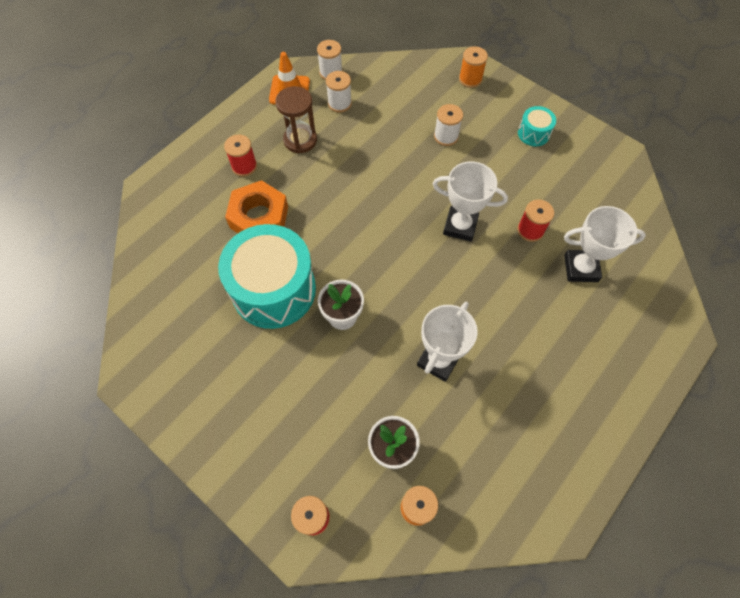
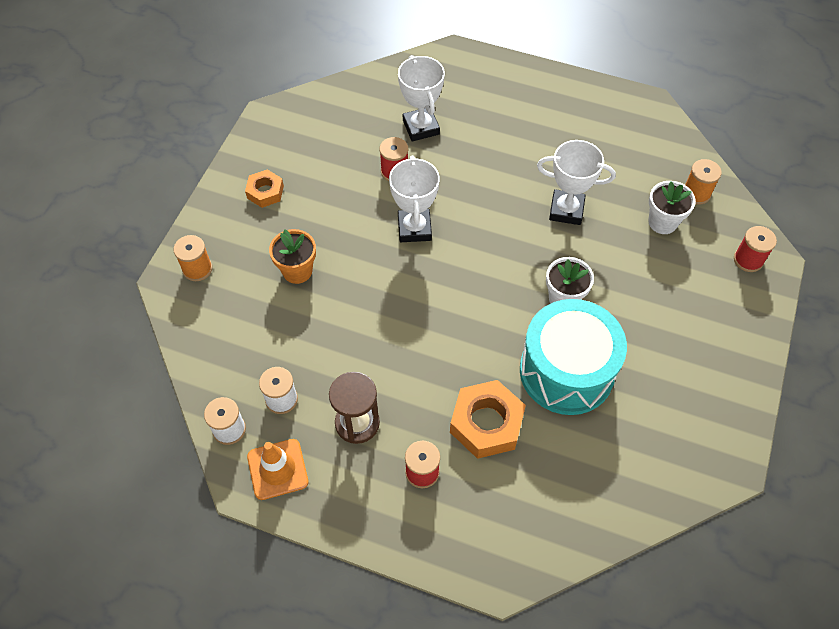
camera: 110 degrees left, 5 degrees down
white spool [434,104,463,146] -> orange flower pot [269,229,316,284]
turquoise drum [518,106,556,147] -> orange nut [245,169,284,208]

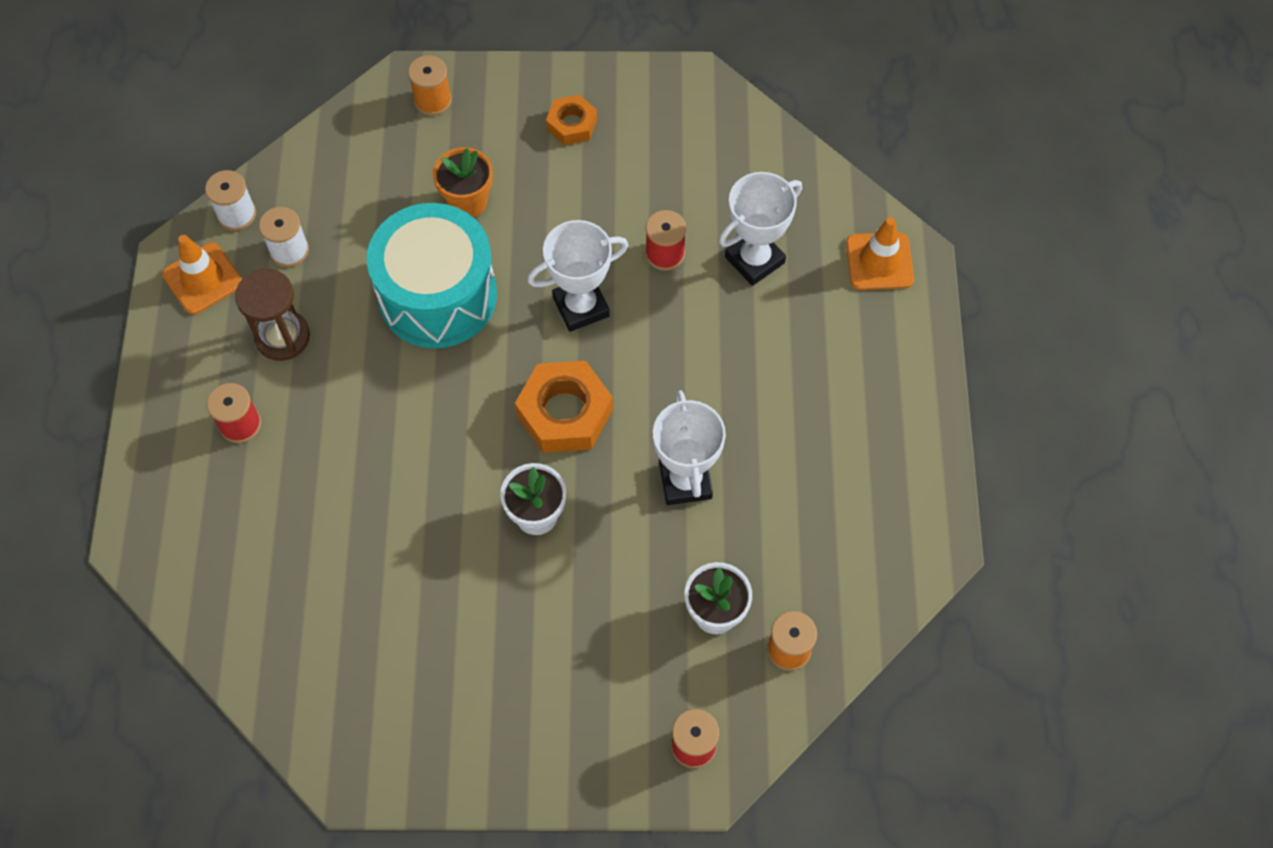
camera: 70 degrees right, 5 degrees up
orange nut [450,380,526,459] -> orange nut moved to [515,361,613,453]
turquoise drum [520,299,627,415] -> turquoise drum moved to [367,203,497,348]
none -> orange traffic cone [846,217,914,290]

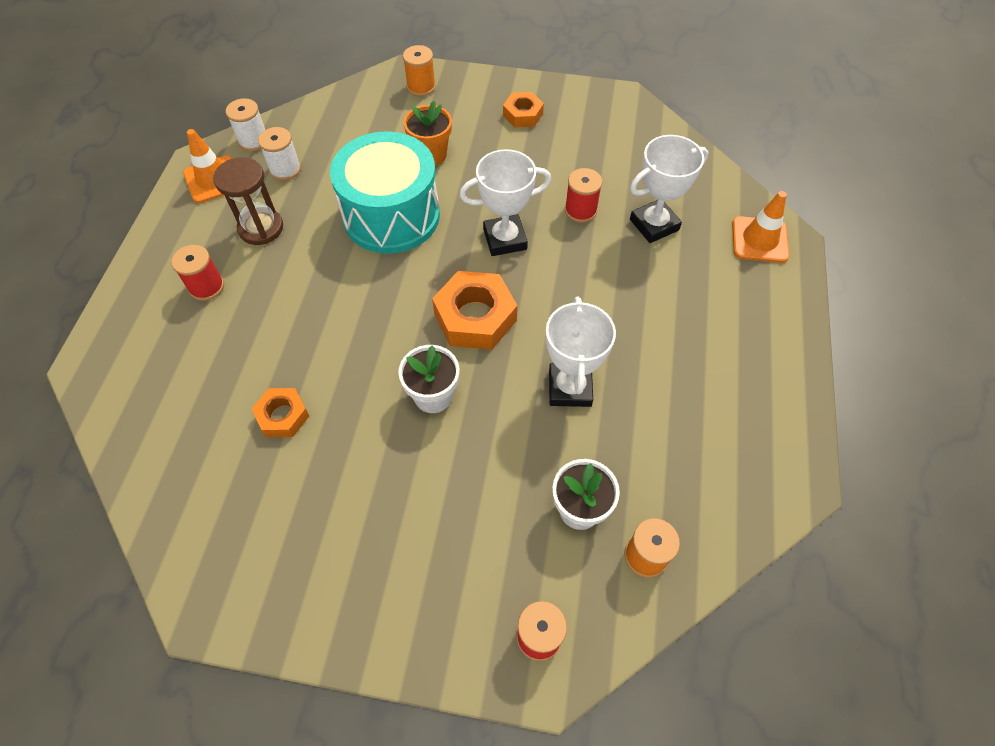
camera: 10 degrees right, 5 degrees down
none -> orange nut [252,388,309,437]

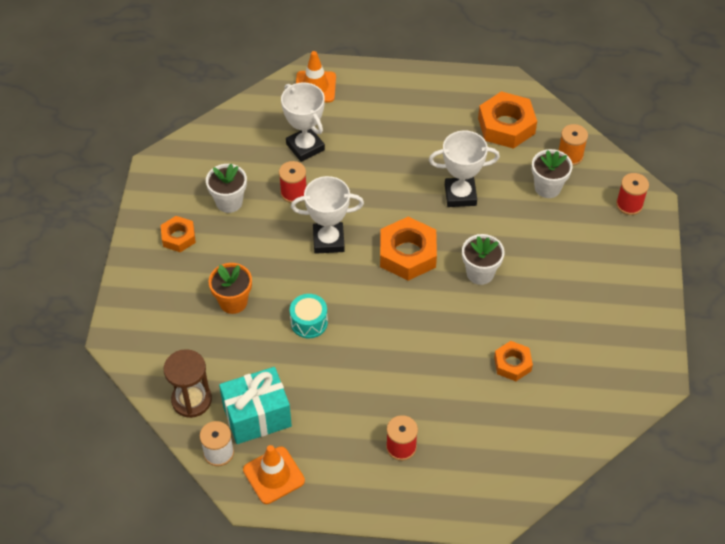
camera: 95 degrees left, 5 degrees down
brown hourglass [213,157,283,245] -> brown hourglass moved to [164,349,212,418]
white spool [258,127,301,181] -> turquoise gift [219,367,292,444]
turquoise drum [330,131,440,254] -> turquoise drum [290,294,328,338], size x0.44
orange spool [403,45,436,97] -> none
white trophy [460,149,551,256] -> white trophy turned 75 degrees counterclockwise [291,176,364,254]
none -> white flower pot [206,164,247,213]
none -> orange nut [478,91,537,149]

